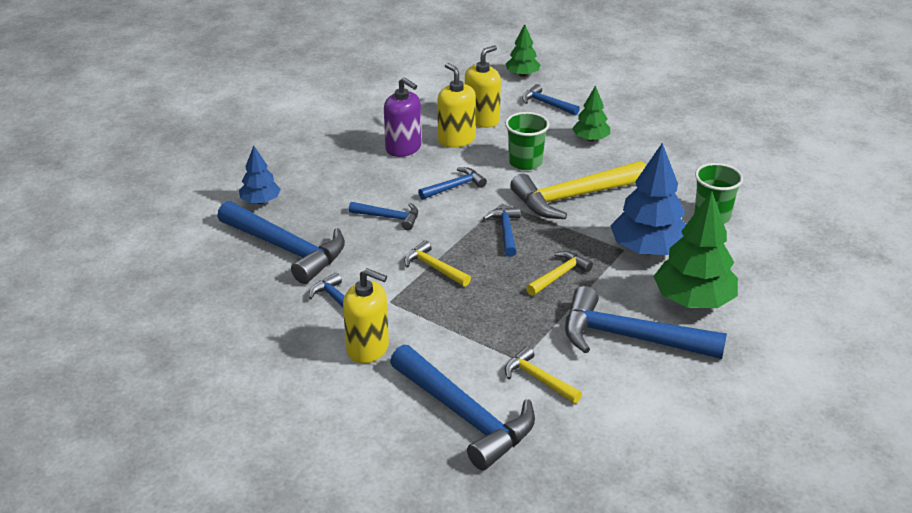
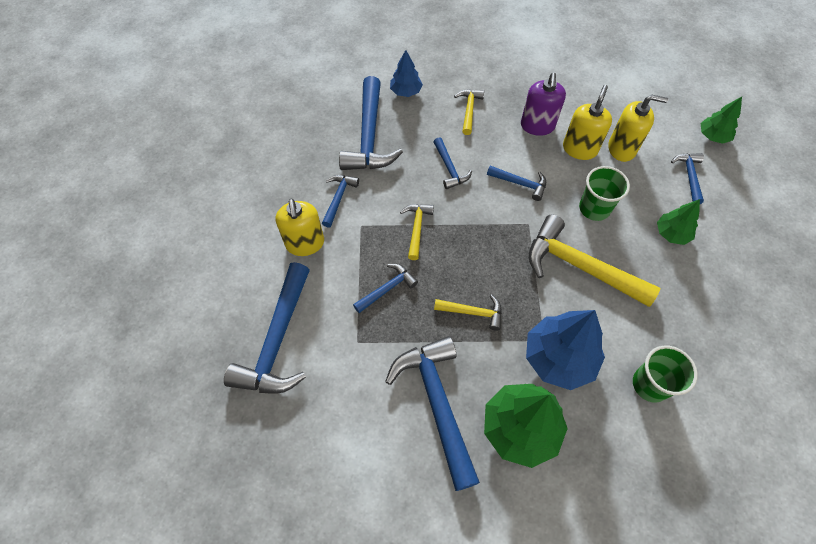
camera: 55 degrees right, 25 degrees up
blue hammer [483,207,521,257] -> blue hammer moved to [353,264,418,313]
yellow hammer [505,346,582,404] -> yellow hammer moved to [454,89,484,135]

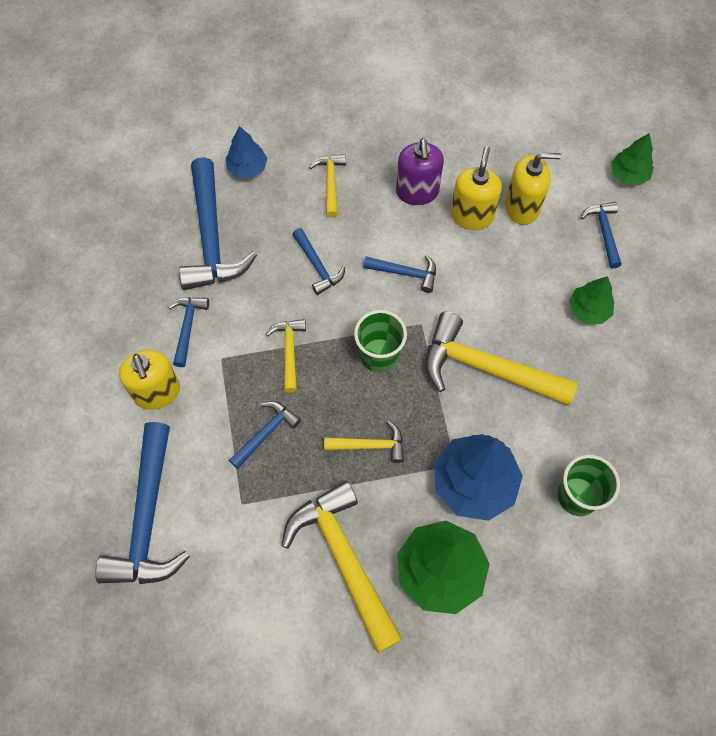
camera: 10 degrees left, 5 degrees up
blue hammer [385,336,480,491] -> yellow hammer [282,481,403,653]
green cup [579,166,630,221] -> green cup moved to [354,310,407,373]

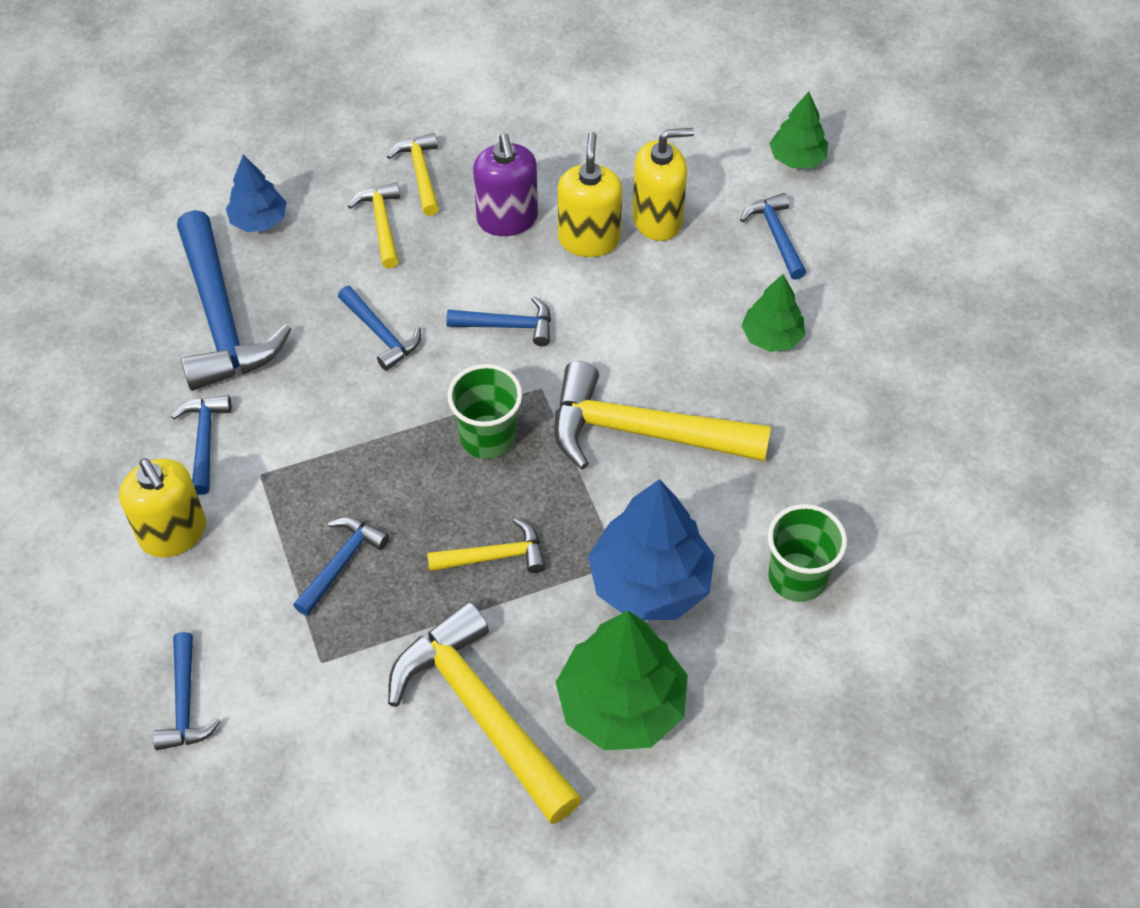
camera: 10 degrees left, 10 degrees down
blue hammer [95,422,190,584] -> blue hammer [153,632,221,750], size x0.51
yellow hammer [266,319,306,393] -> yellow hammer moved to [387,133,439,216]

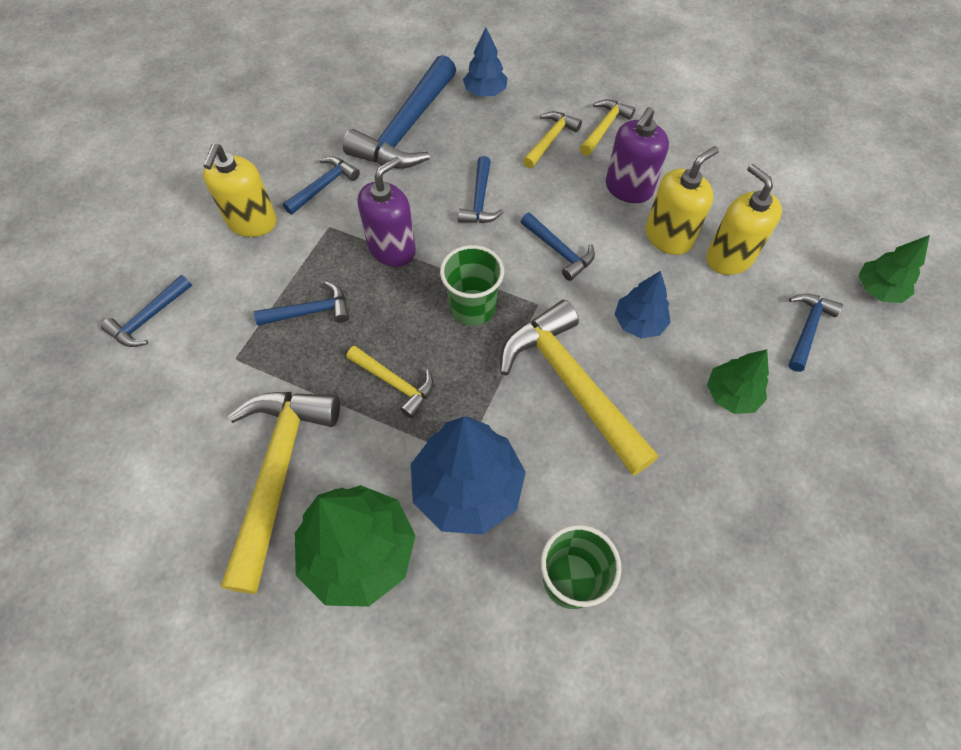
camera: 45 degrees right, 5 degrees up
yellow soap dispenser [632,128,694,241] -> yellow soap dispenser turned 150 degrees counterclockwise [706,164,782,275]
none -> purple soap dispenser [357,157,416,267]
none -> blue tree [614,271,671,338]

